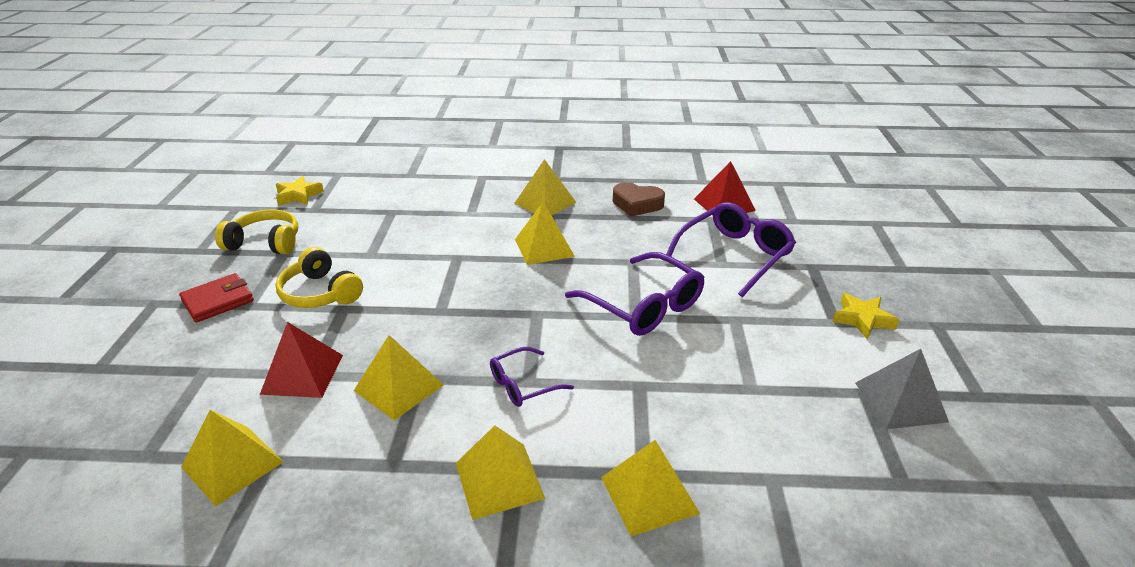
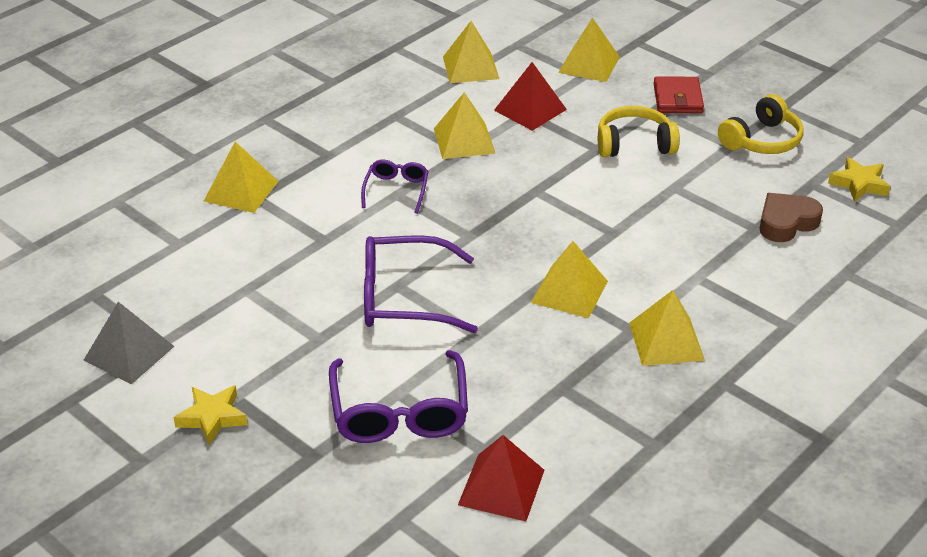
camera: 130 degrees right, 5 degrees up
yellow pyramid [456,425,545,520] -> yellow pyramid moved to [558,18,620,82]
brown heart [613,182,665,217] -> brown heart moved to [759,193,823,242]

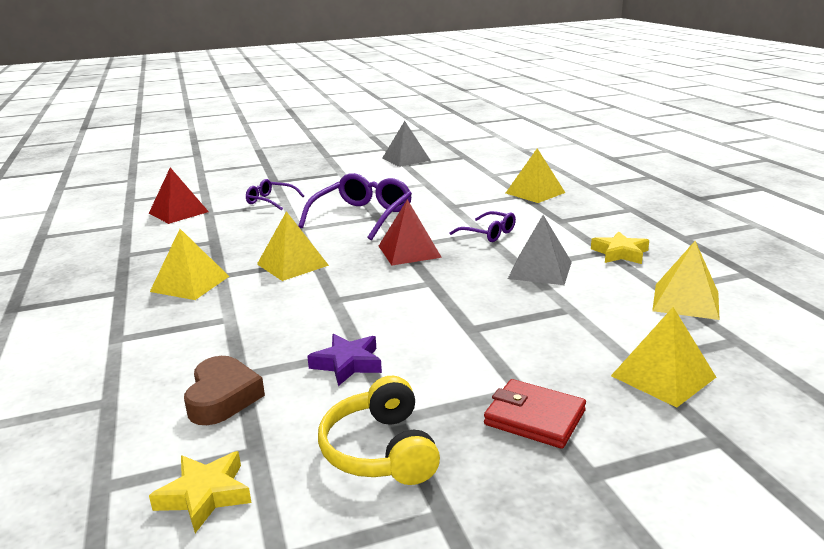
camera: 120 degrees right, 15 degrees down
yellow star [173,385,248,445] -> yellow star moved to [591,231,649,264]
purple glasses [329,350,468,443] -> purple glasses [246,179,305,211], size x0.55
yellow pyramid [434,92,495,159] -> grey pyramid [508,215,572,285]
red pyramid [494,62,567,131] -> red pyramid moved to [379,199,442,265]
yellow headphones [598,106,680,157] -> none
none -> purple star [307,334,382,386]

